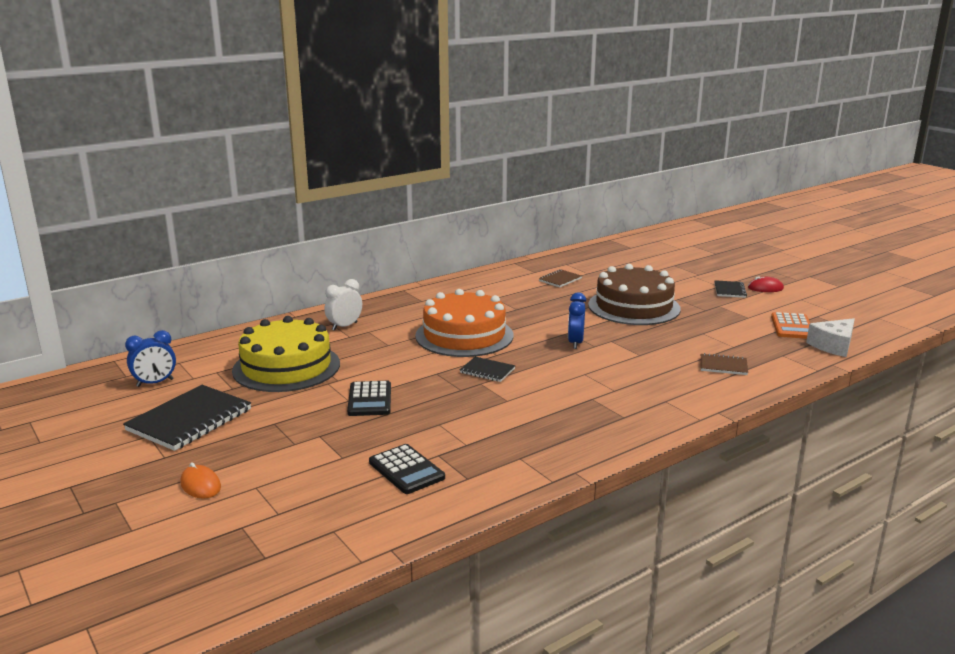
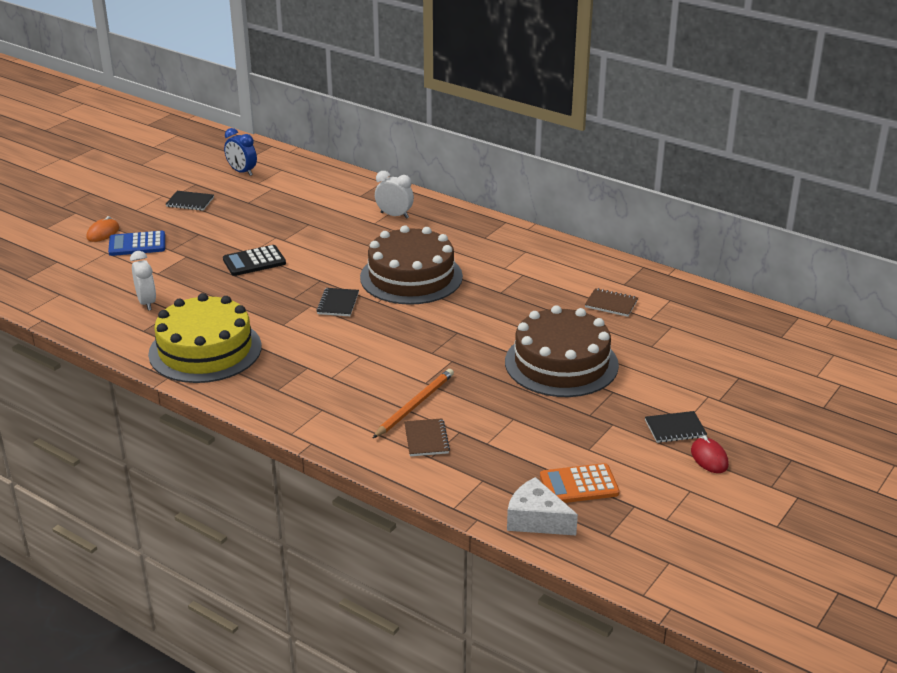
camera: 70 degrees right, 10 degrees up
black notebook [123,385,251,451] -> black notebook [166,191,214,211], size x0.52
yellow cake [232,316,340,392] -> yellow cake moved to [148,293,262,383]
black calculator [369,444,445,494] -> white clock [130,251,156,311]
orange cake [415,289,514,357] -> brown cake [360,225,463,305]
blue clock [568,293,586,349] -> none
none -> blue calculator [108,231,165,256]
none -> orange pencil [373,369,454,438]

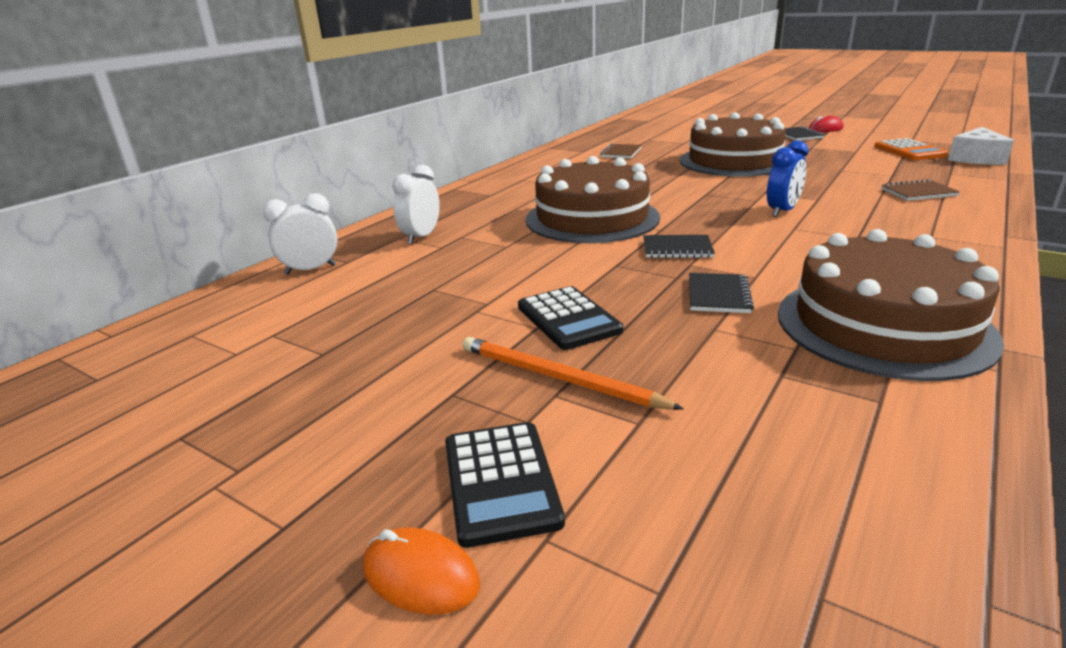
camera: 90 degrees left, 5 degrees down
blue calculator [108,231,165,256] -> black calculator [445,422,565,548]
white clock [130,251,156,311] -> white clock moved to [263,193,337,275]
yellow cake [148,293,262,383] -> brown cake [778,229,1004,381]
black notebook [166,191,214,211] -> black notebook moved to [689,273,754,313]
blue clock [224,128,257,176] -> blue clock moved to [767,140,808,217]
orange pencil [373,369,454,438] -> orange pencil moved to [463,337,684,410]

